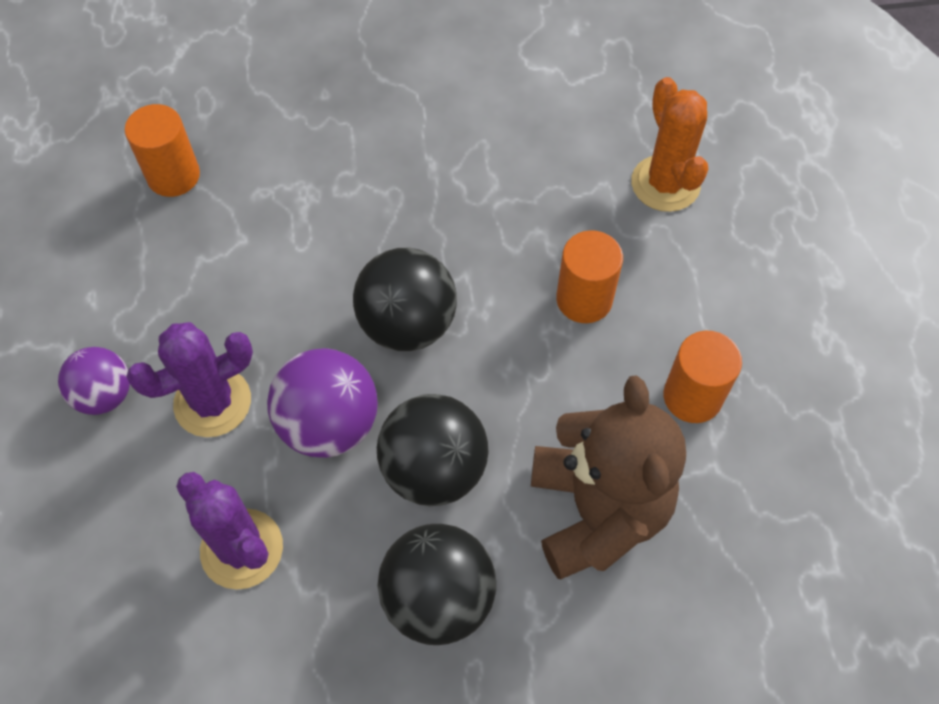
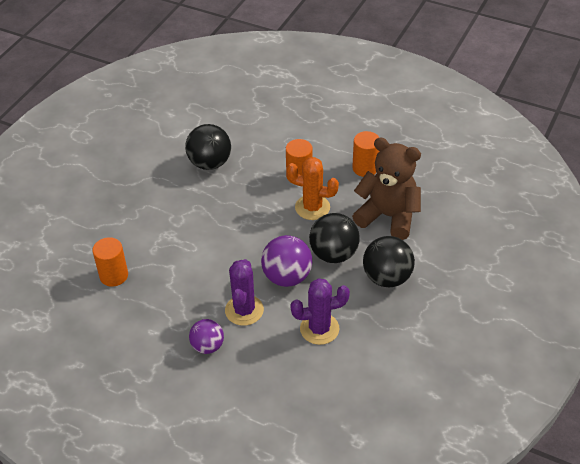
camera: 55 degrees left, 15 degrees down
black ball [353,248,457,351] -> black ball moved to [185,124,231,170]
orange cactus [631,77,708,212] -> orange cactus moved to [287,157,339,220]

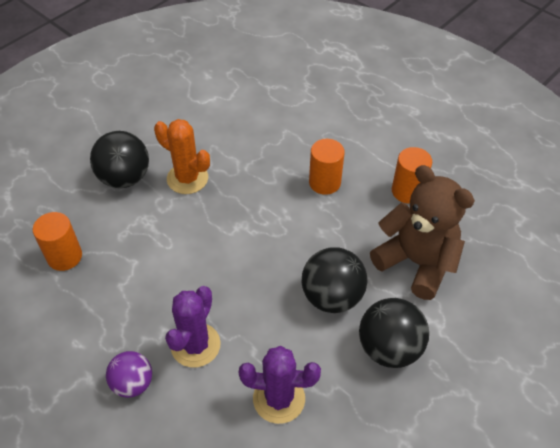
camera: 15 degrees right, 5 degrees up
black ball [185,124,231,170] -> black ball moved to [90,131,149,188]
purple ball [261,235,312,287] -> none
orange cactus [287,157,339,220] -> orange cactus moved to [154,119,210,194]

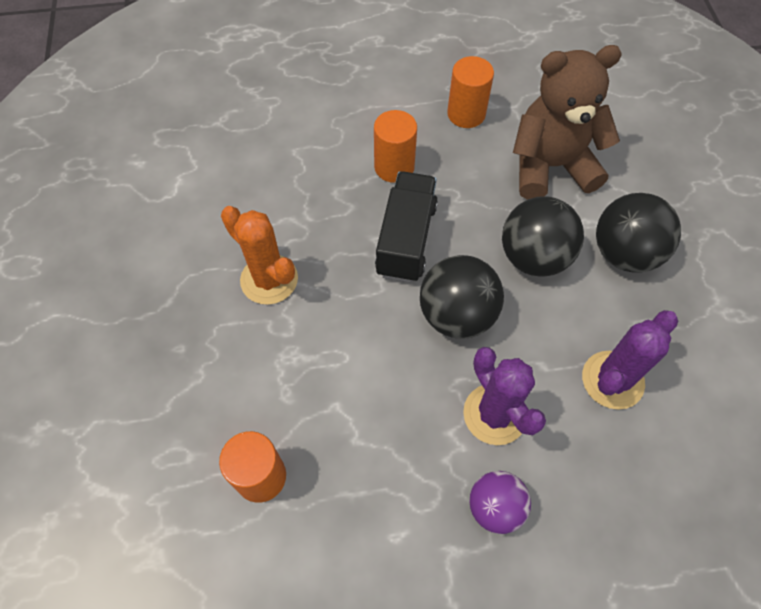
camera: 50 degrees left, 10 degrees up
black ball [90,131,149,188] -> black ball moved to [420,255,504,339]
orange cactus [154,119,210,194] -> orange cactus turned 60 degrees clockwise [221,206,298,305]
none -> black truck [375,171,438,283]

